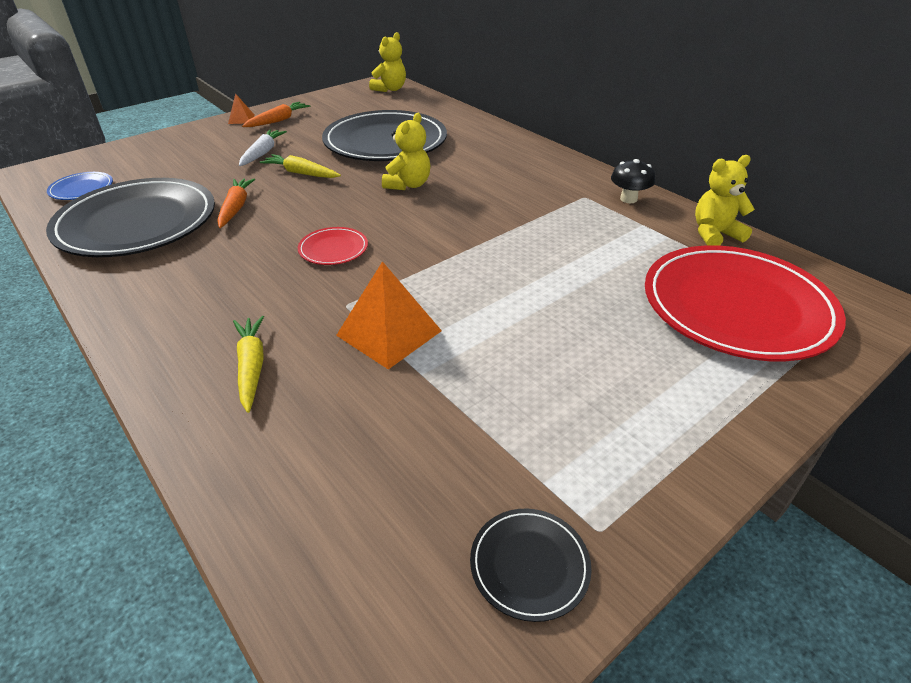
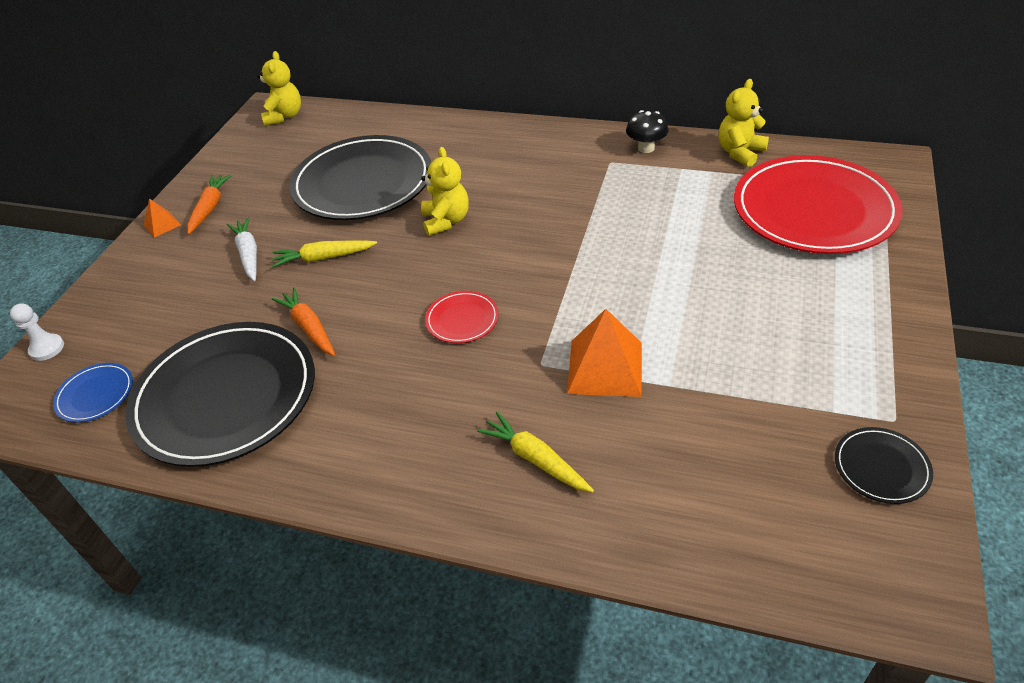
camera: 30 degrees left, 5 degrees up
none -> white pawn [10,303,64,361]

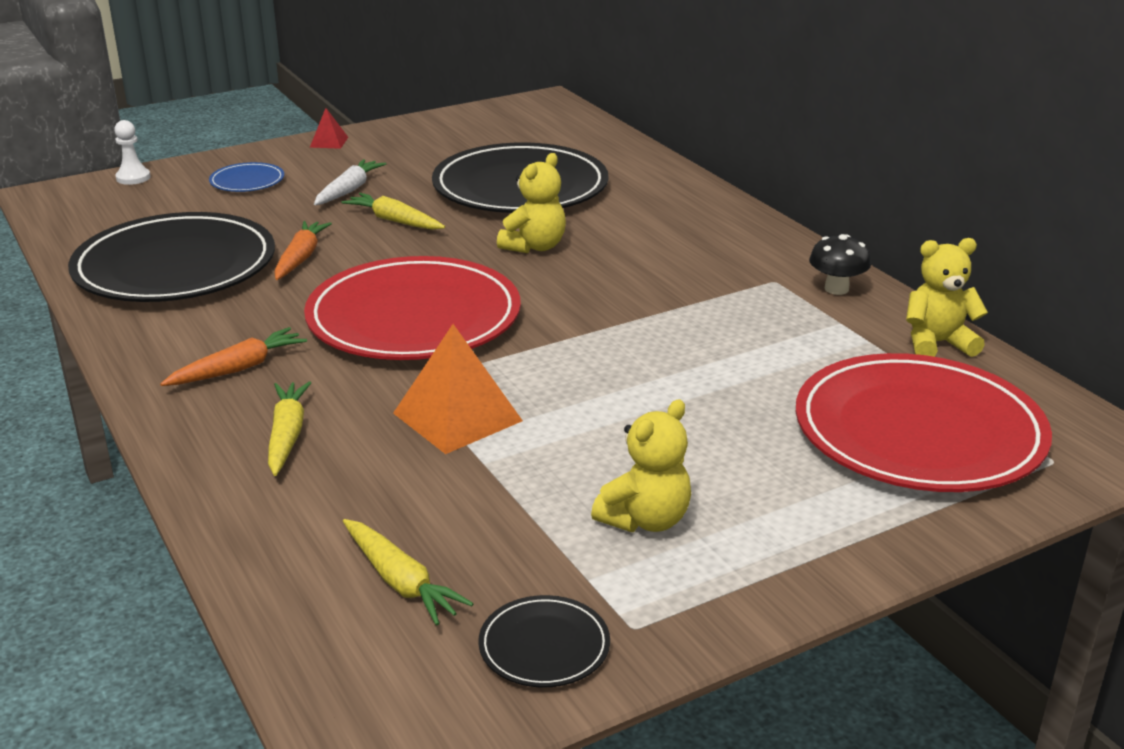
camera: 40 degrees right, 15 degrees down
blue plate [53,363,133,422] -> blue plate moved to [209,162,284,192]
orange pyramid [144,198,181,238] -> red pyramid [310,108,348,149]
orange carrot [187,174,232,234] -> orange carrot moved to [160,327,307,386]
yellow teddy bear [257,51,301,126] -> yellow teddy bear moved to [591,400,691,532]
red plate [425,291,499,343] -> red plate [304,256,521,360], size x2.36
none -> yellow carrot [343,519,474,626]

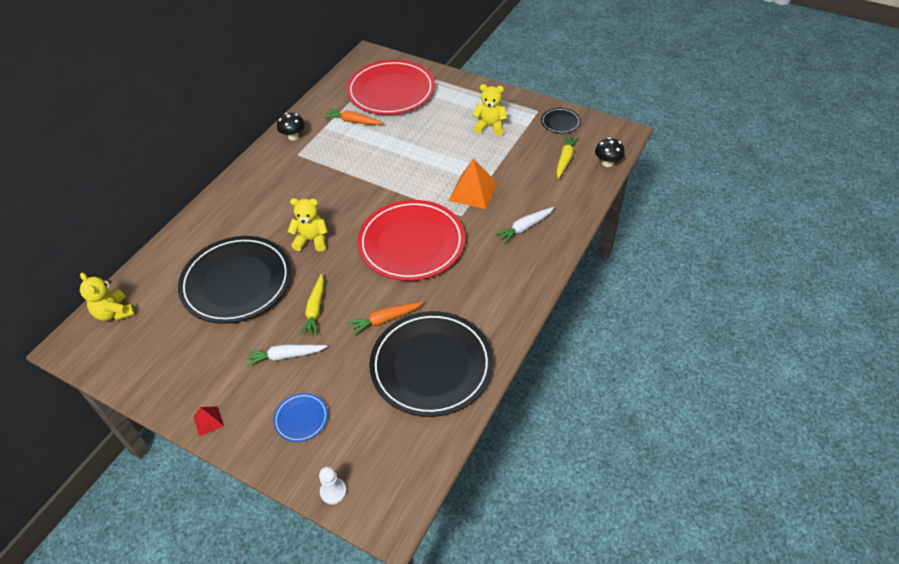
camera: 120 degrees left, 20 degrees up
orange carrot [160,327,307,386] -> orange carrot moved to [324,108,383,125]
yellow carrot [268,381,311,476] -> white carrot [495,207,554,244]
yellow teddy bear [906,238,988,357] -> yellow teddy bear moved to [80,273,135,321]
none -> black mushroom [595,138,625,167]

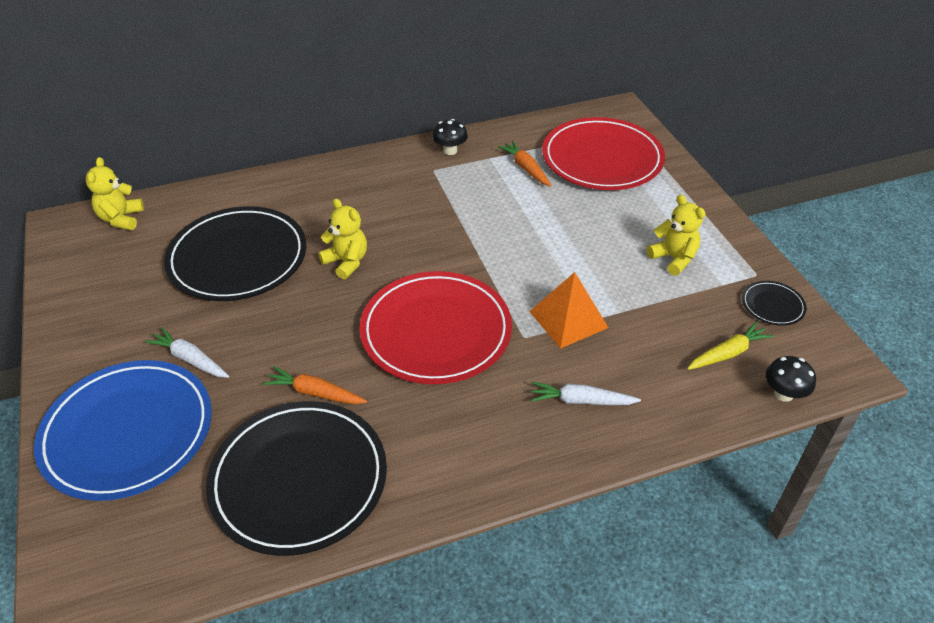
camera: 40 degrees right, 5 degrees down
red pyramid [193,406,224,437] -> none
blue plate [273,393,328,442] -> blue plate [34,360,212,501], size x2.36
yellow carrot [299,274,324,336] -> none
white pawn [319,466,347,504] -> none

